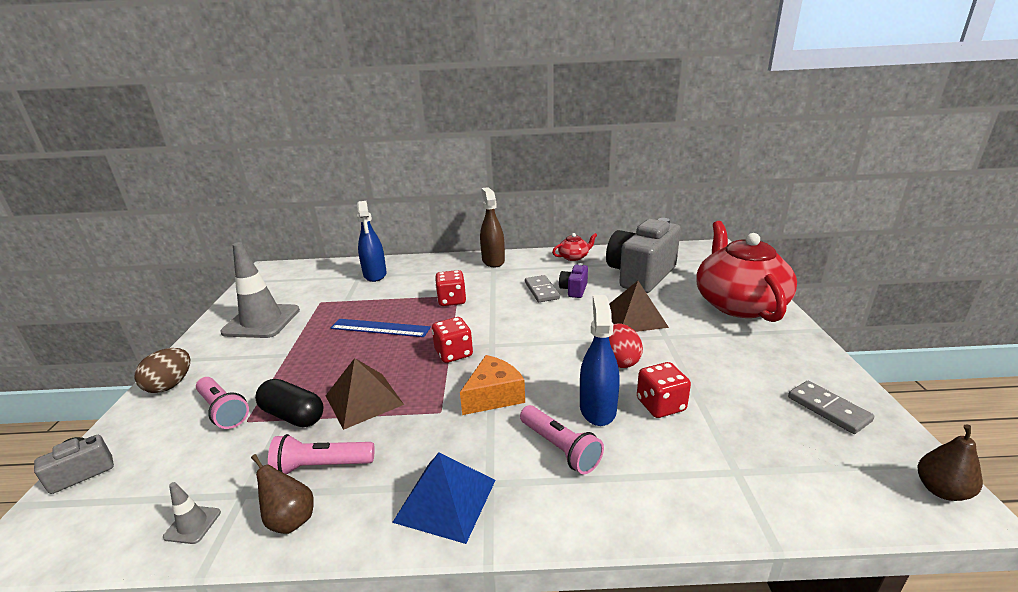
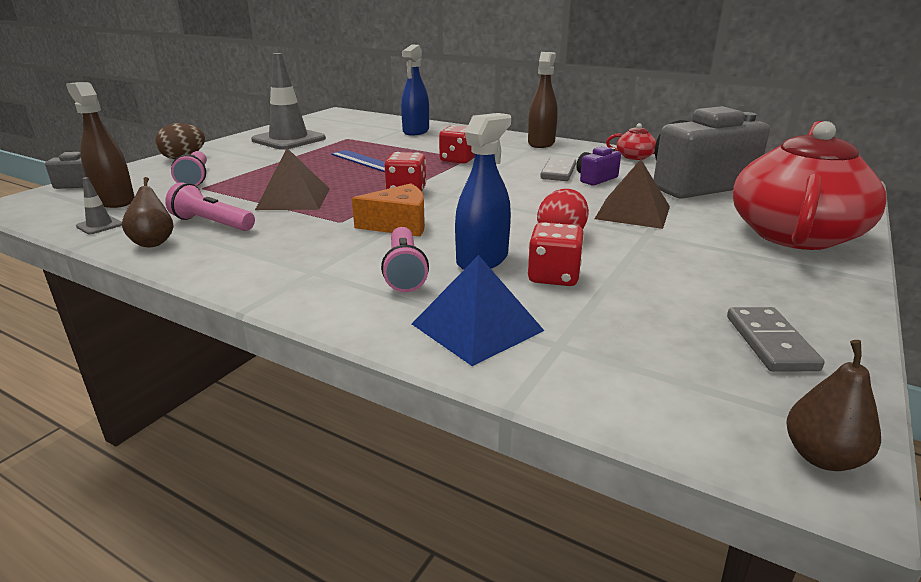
camera: 30 degrees right, 0 degrees up
black capsule [255,379,324,427] -> none
blue pyramid [392,453,496,544] -> blue pyramid moved to [412,255,544,366]
none -> brown spray bottle [66,82,135,208]

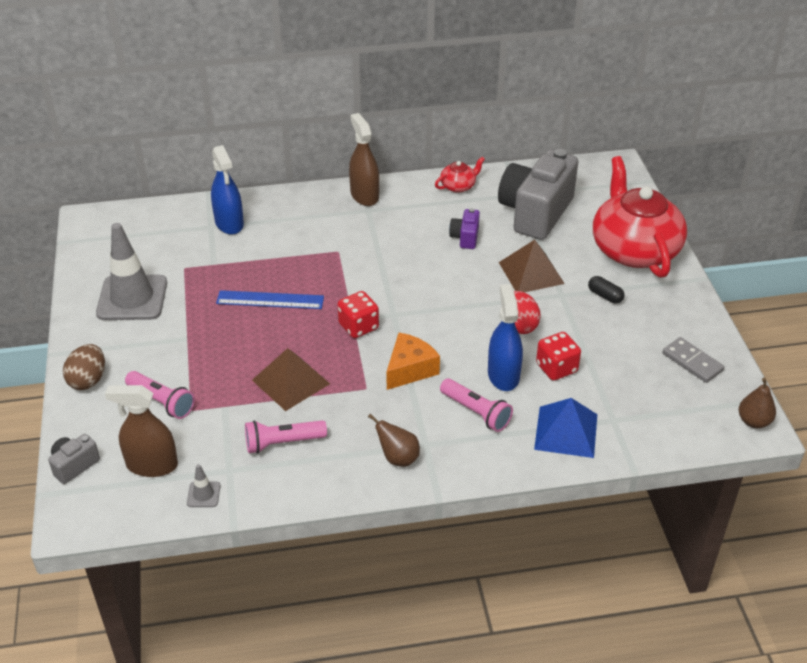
camera: 40 degrees left, 15 degrees up
brown pear [122,177,174,247] -> brown pear moved to [368,414,420,467]
red dice [439,125,475,164] -> none
grey domino [540,157,576,181] -> none
none -> black capsule [588,276,625,304]

